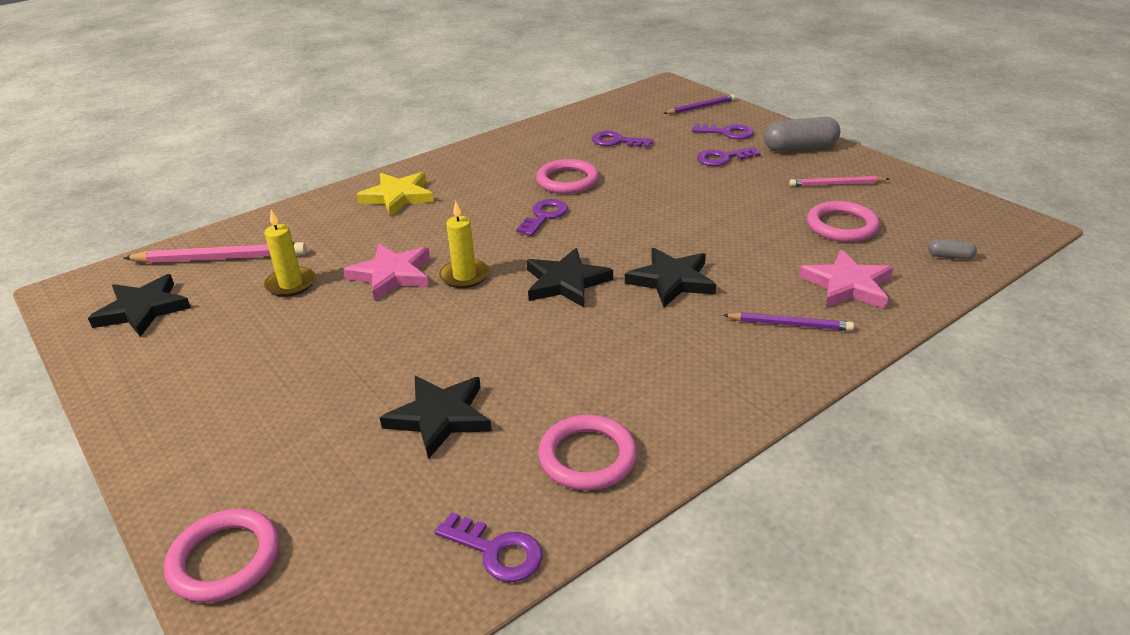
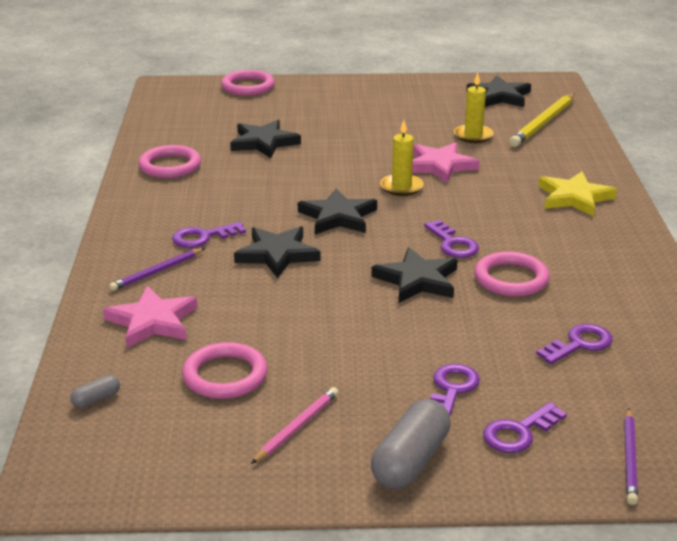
camera: 125 degrees right, 5 degrees down
pink pencil [124,242,306,263] -> yellow pencil [509,94,575,147]
purple key [435,512,543,582] -> purple key moved to [172,222,246,248]
none -> black star [371,247,458,303]

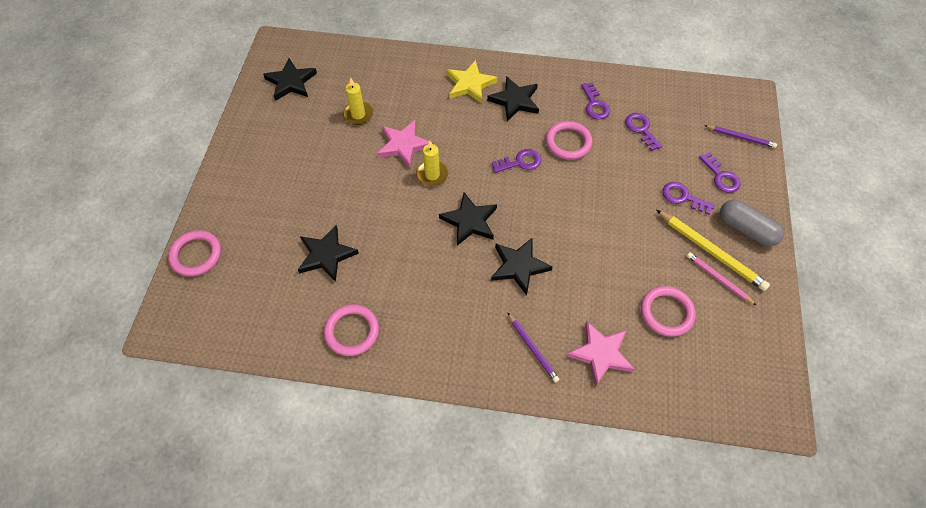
camera: 80 degrees left, 30 degrees up
grey capsule [70,375,120,408] -> none
purple key [172,222,246,248] -> purple key moved to [581,82,610,119]
black star [371,247,458,303] -> black star moved to [487,76,539,121]
yellow pencil [509,94,575,147] -> yellow pencil moved to [656,210,770,291]

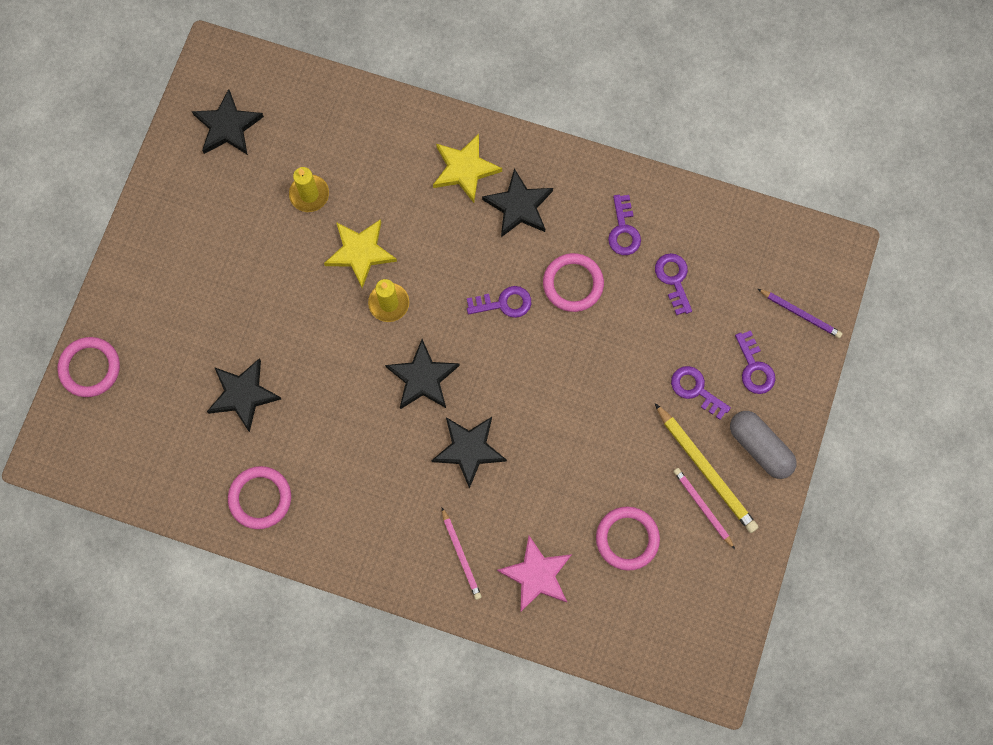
camera: 10 degrees right, 15 degrees up
pink star [377,120,429,168] -> yellow star [324,219,397,288]
purple pencil [508,313,560,383] -> pink pencil [442,508,482,600]

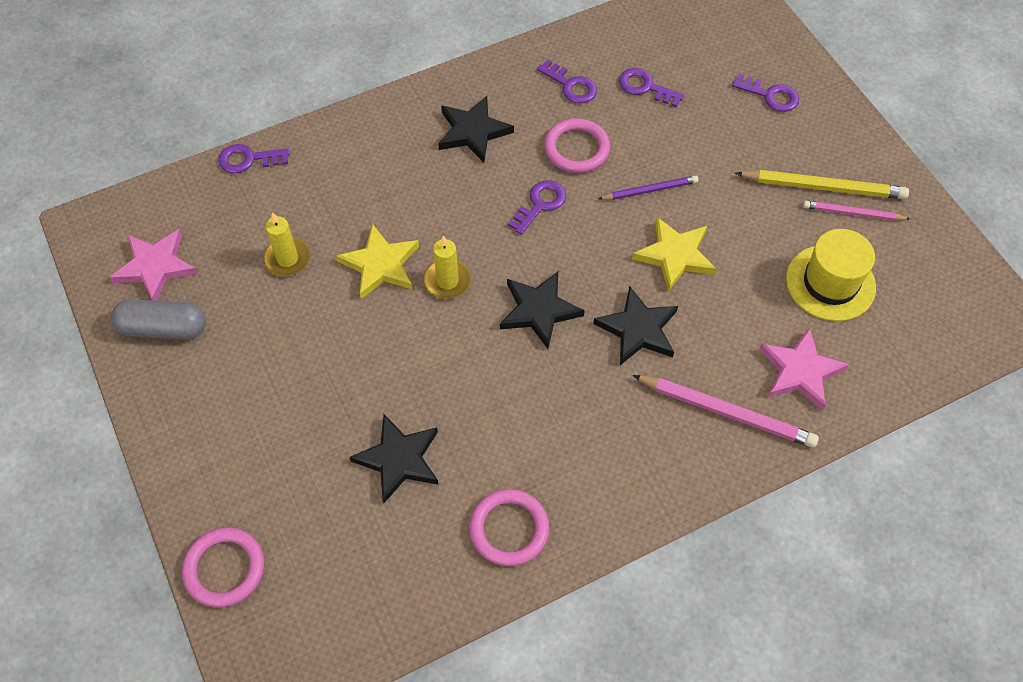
camera: 45 degrees left, 15 degrees down
black star [192,89,264,155] -> pink star [110,229,198,301]
yellow star [433,134,502,203] -> yellow star moved to [632,217,716,292]
pink pencil [442,508,482,600] -> pink pencil [632,375,819,448], size x1.64
pink ring [596,506,660,571] -> yellow hat [786,229,876,321]
purple key [671,366,731,420] -> purple key moved to [218,144,290,173]
grey capsule [730,411,797,479] -> grey capsule moved to [111,299,206,340]
purple pencil [758,289,842,338] -> purple pencil moved to [598,175,699,200]

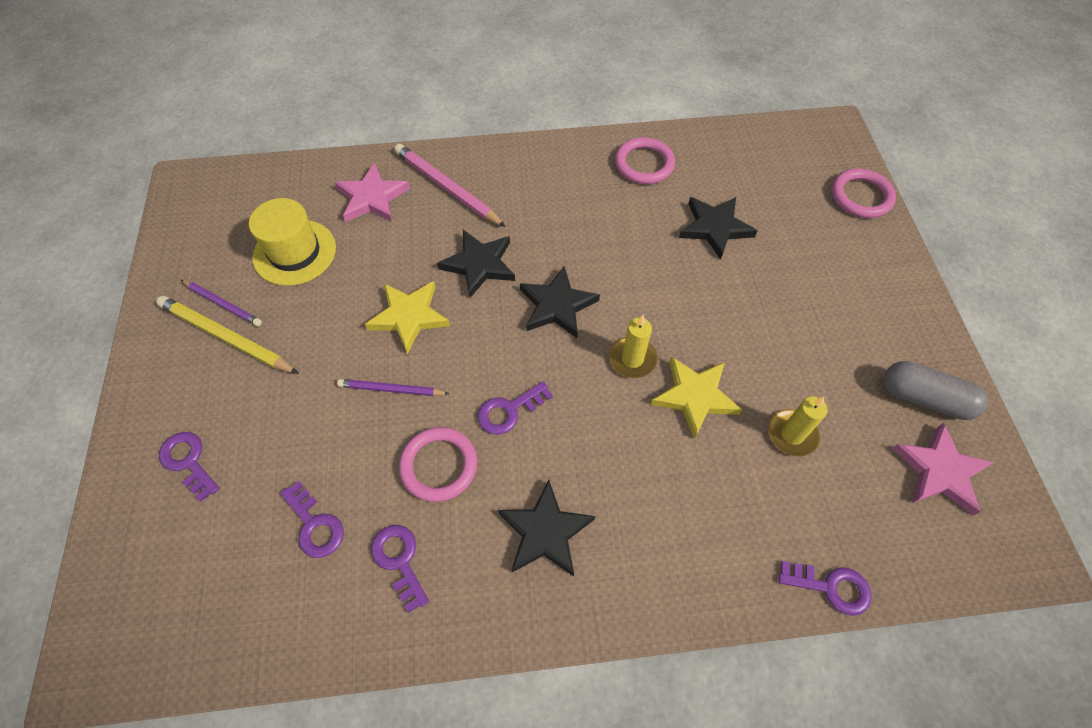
camera: 160 degrees left, 0 degrees up
pink pencil [803,201,910,221] -> purple pencil [181,280,262,326]

